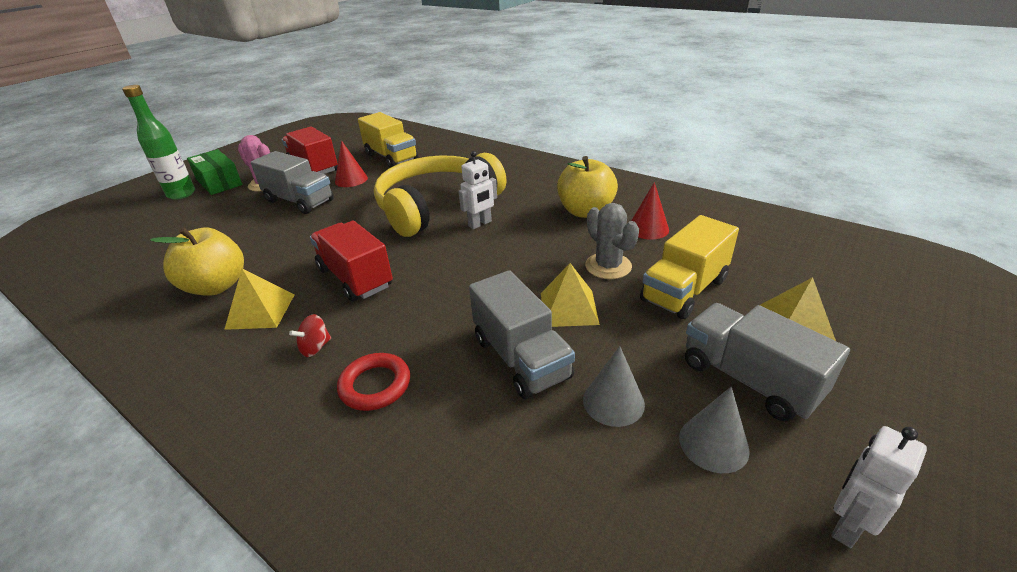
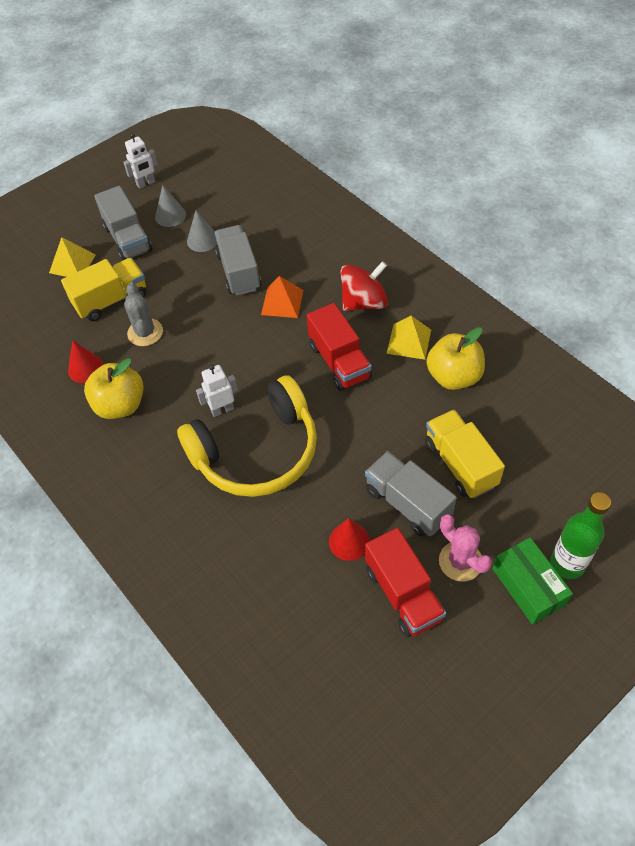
camera: 165 degrees left, 20 degrees up
red spinning top [289,314,331,357] -> red spinning top [340,261,388,311], size x2.11
red ring [337,353,410,411] -> none
yellow truck [358,112,418,168] -> yellow truck moved to [425,410,505,498]
yellow pyramid [541,263,600,327] -> none
none -> orange pyramid [261,276,304,318]

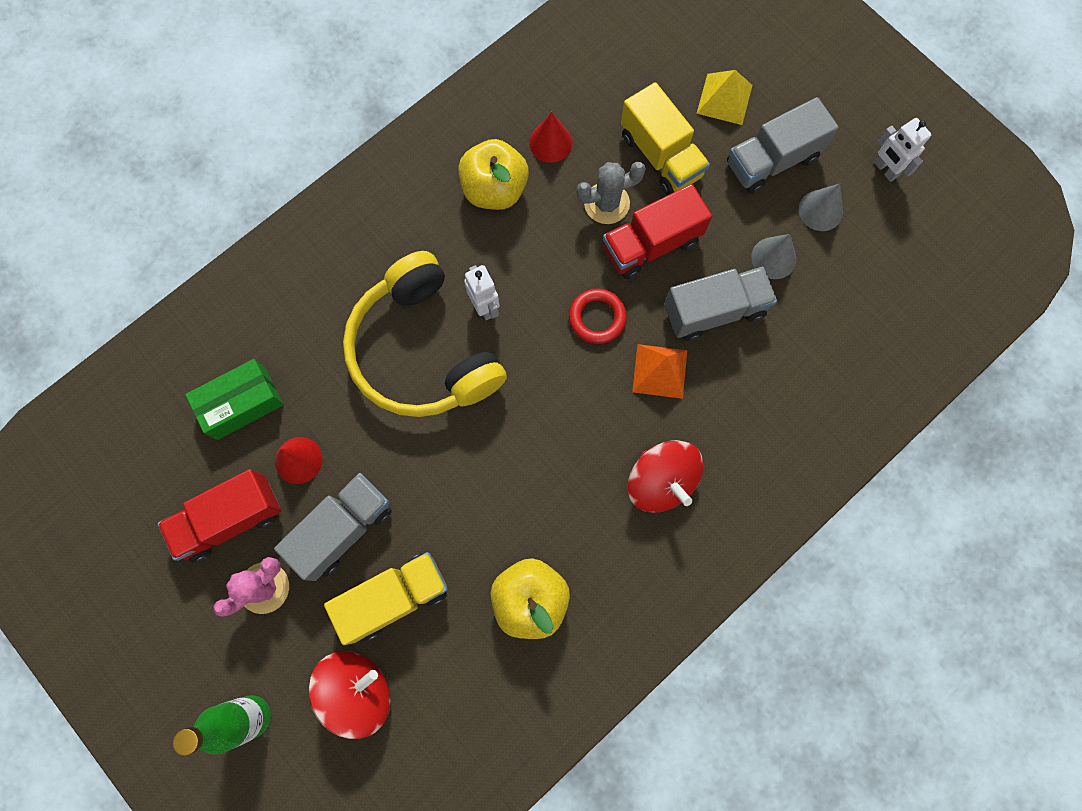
camera: 85 degrees right, 20 degrees up
red truck [307,303,372,391] -> red truck moved to [603,184,712,279]
yellow pyramid [387,316,431,360] -> none
green box [492,537,573,625] -> green box moved to [185,359,284,440]
none -> red spinning top [309,651,390,739]
none -> red ring [569,288,627,344]

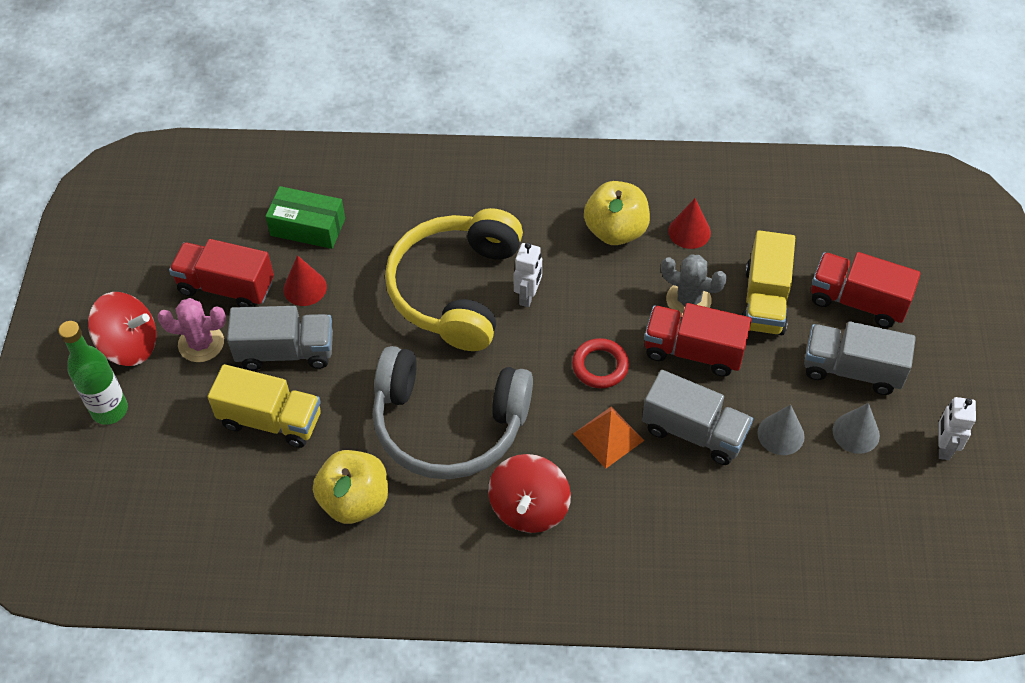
camera: 45 degrees right, 20 degrees down
red spinning top [309,651,390,739] -> red spinning top moved to [88,292,157,366]
yellow pyramid [697,70,753,125] -> red truck [811,252,921,328]
none -> grey headphones [373,346,533,479]

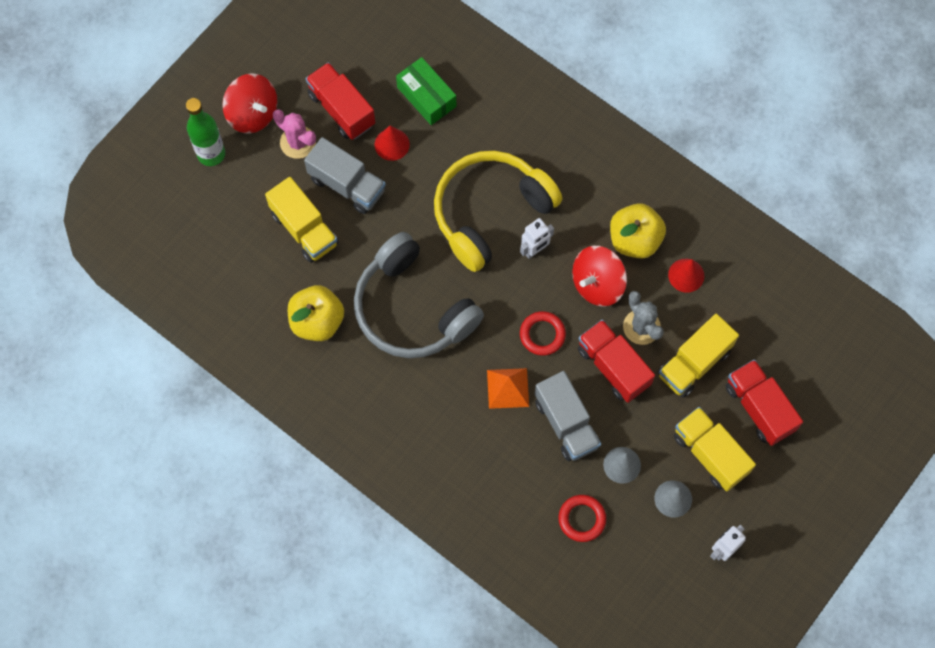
camera: 35 degrees right, 15 degrees up
red spinning top [488,454,571,533] -> red spinning top moved to [572,246,627,307]
grey truck [804,321,916,395] -> yellow truck [674,407,756,492]
none -> red ring [558,495,606,542]

